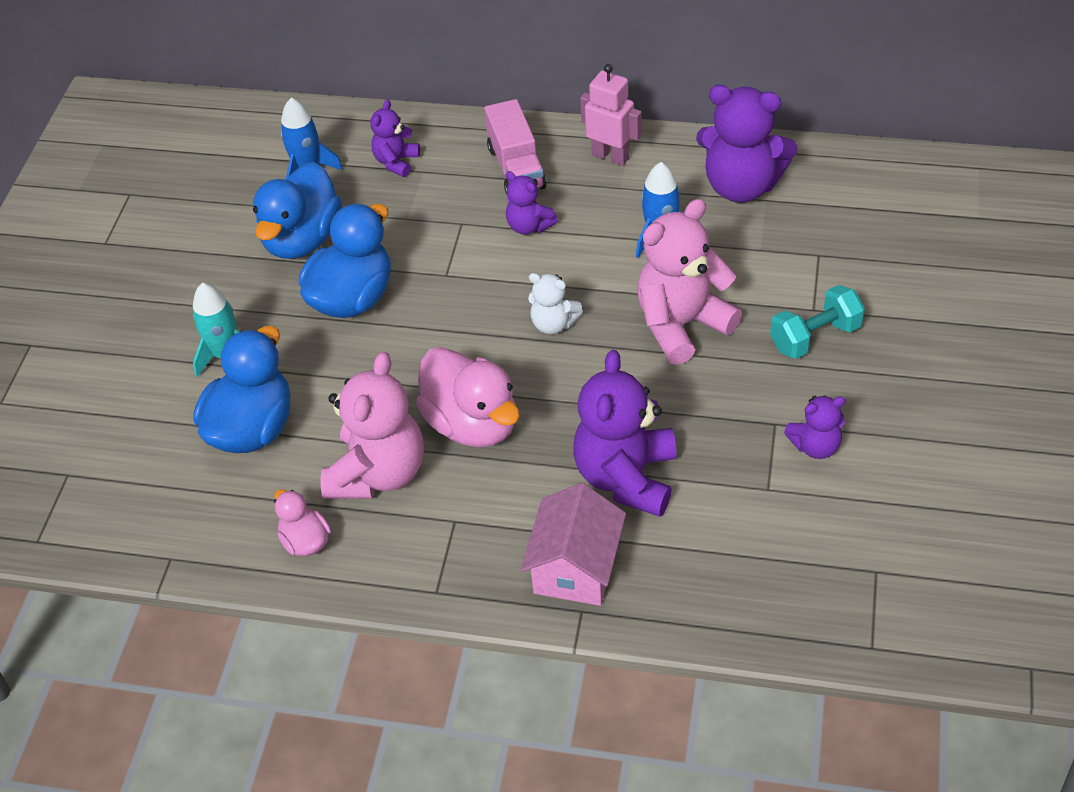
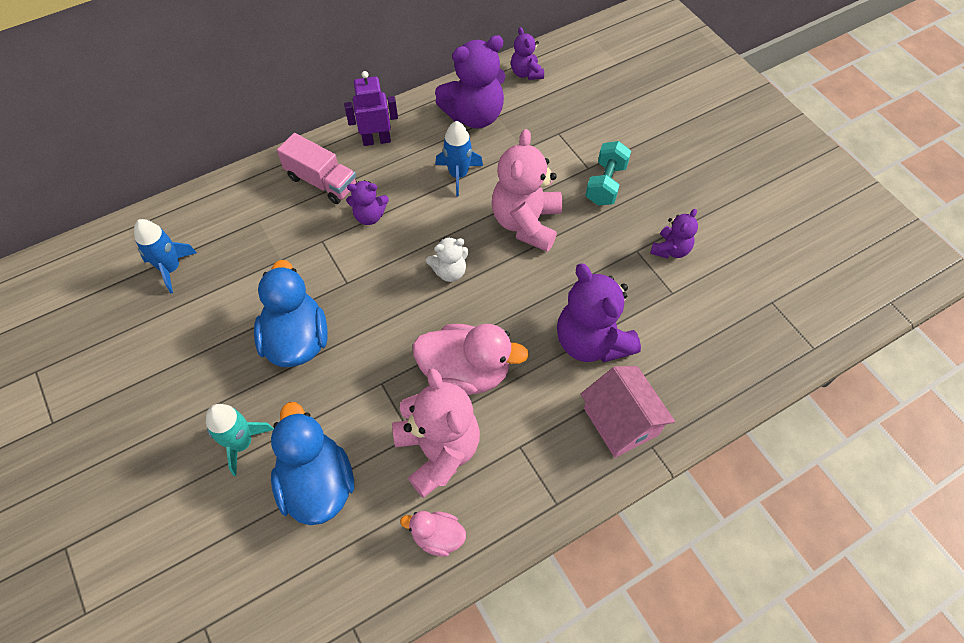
camera: 45 degrees left, 10 degrees up
blue duck [253,162,342,259] -> none
purple teddy bear [370,99,420,177] -> purple teddy bear moved to [511,27,544,80]
pink robot [580,64,642,166] -> purple robot [344,71,398,146]

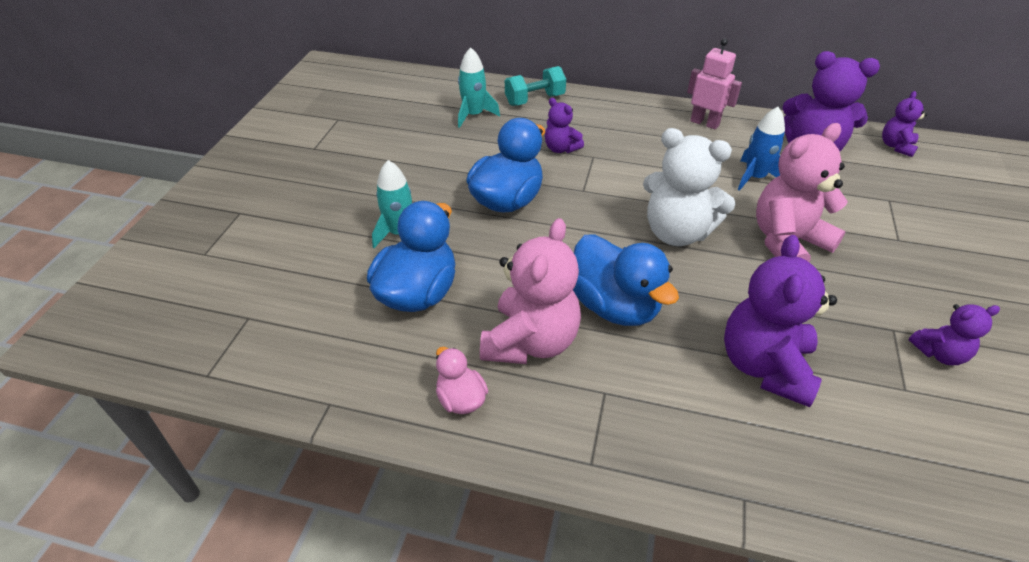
camera: 45 degrees right, 15 degrees down
blue rocket [134,219,197,294] -> turquoise rocket [458,47,500,128]
pink truck [277,133,357,204] -> none
purple robot [344,71,398,146] -> pink robot [687,38,742,130]
purple teddy bear [346,180,389,225] -> purple teddy bear moved to [545,98,584,153]
pink duck [413,324,529,395] -> blue duck [573,234,679,326]
white teddy bear [426,237,469,282] -> white teddy bear [643,128,736,246], size x1.91
pink house [581,366,675,458] -> none
turquoise dumbbell [585,141,631,206] -> turquoise dumbbell moved to [505,66,566,106]

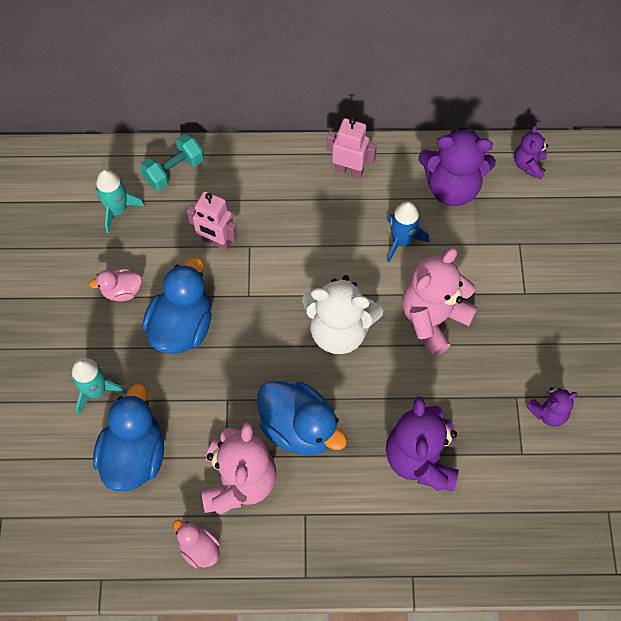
camera: 15 degrees left, 20 degrees up
purple teddy bear [545,98,584,153] -> pink robot [187,191,238,251]
none -> pink duck [89,269,142,301]

